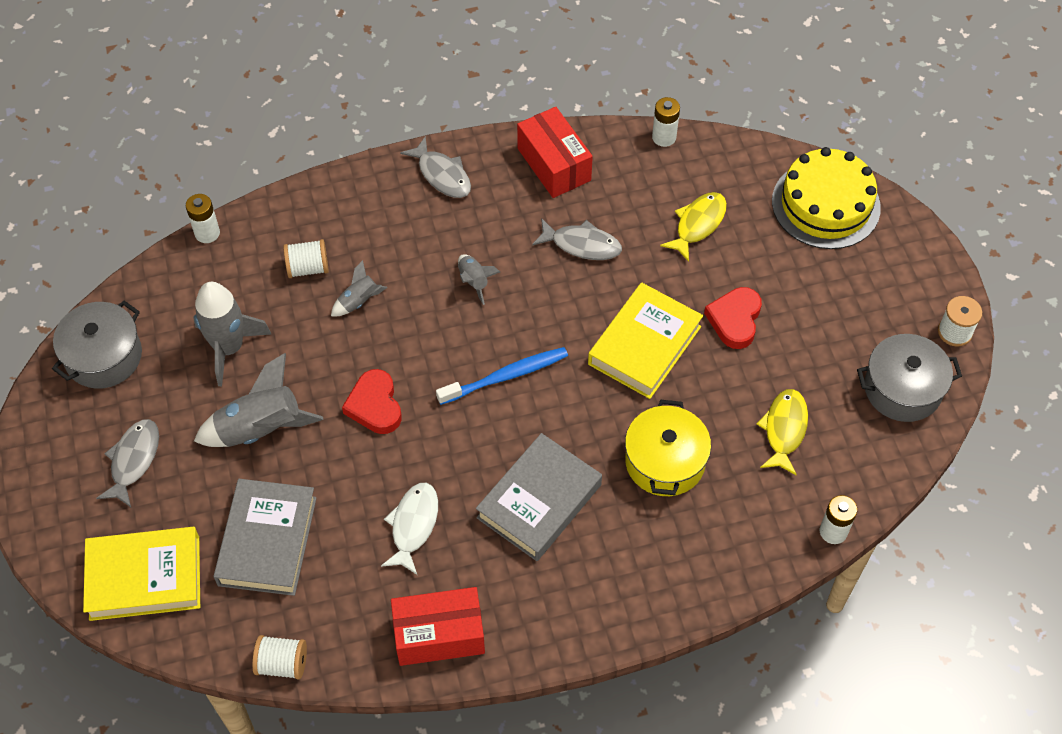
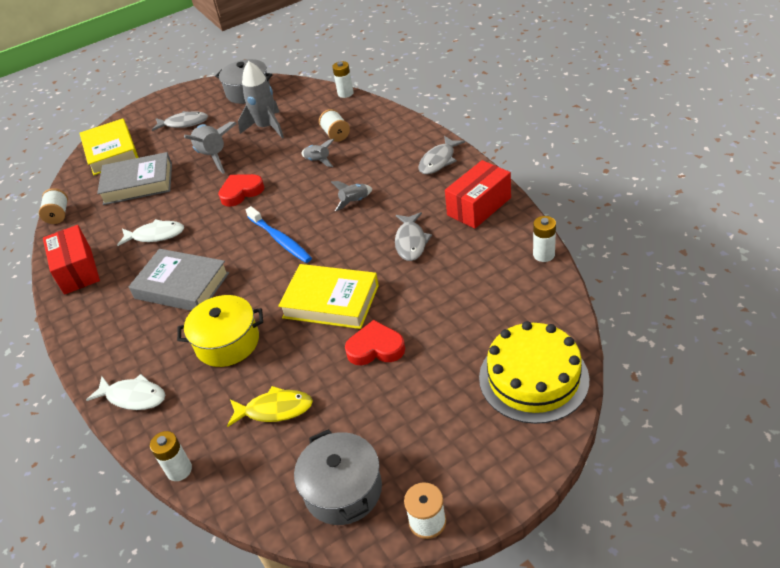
camera: 80 degrees right, 15 degrees down
yellow fish [660,192,727,262] -> none
none -> white fish [86,374,165,410]

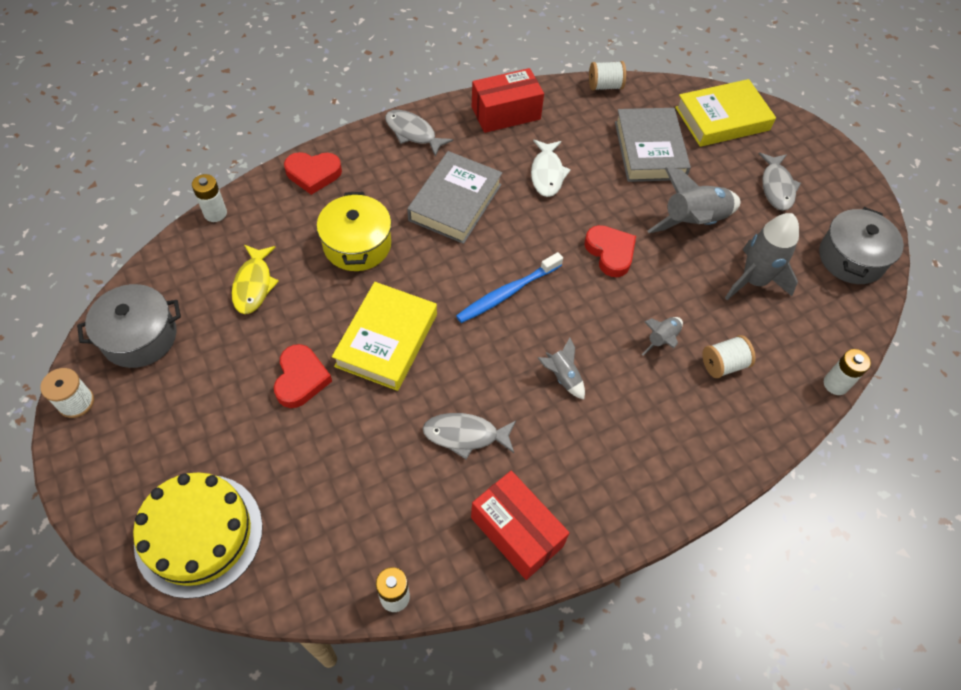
camera: 85 degrees right, 15 degrees up
white fish [86,374,165,410] -> red heart [284,152,342,195]
grey fish [418,136,465,174] -> grey fish moved to [385,110,453,156]

